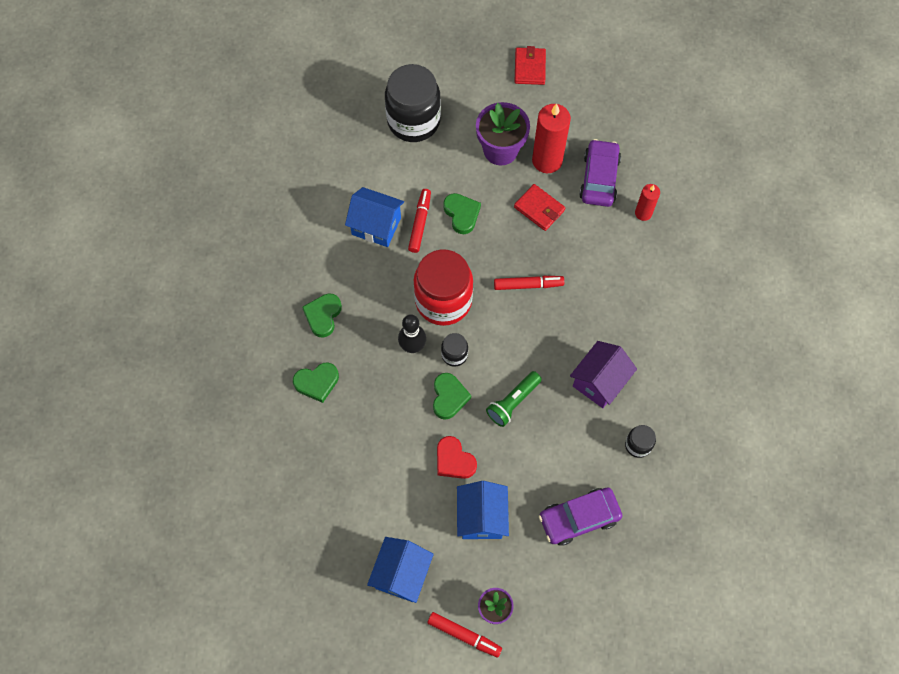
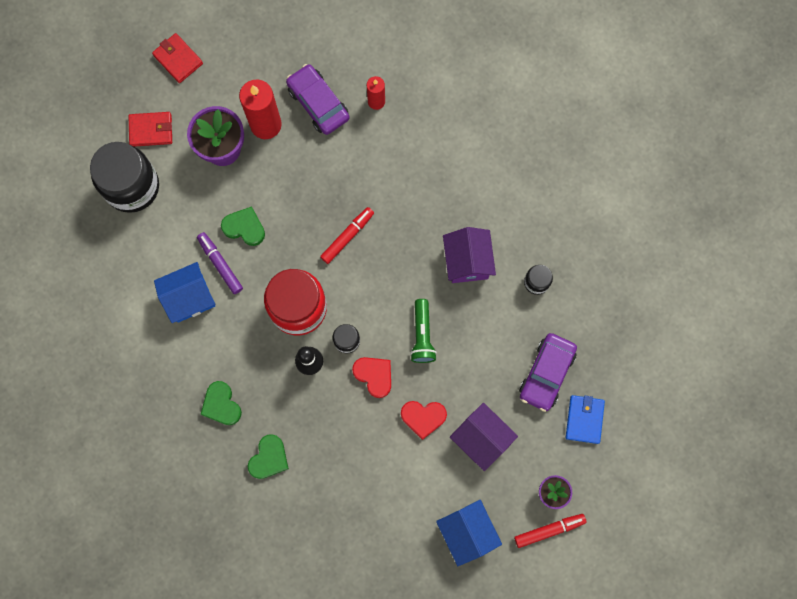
camera: 45 degrees left, 10 degrees up
red marker [408,189,431,253] -> purple marker [197,232,243,294]
green heart [433,373,471,420] -> red heart [352,357,391,398]
blue house [457,481,509,539] -> purple house [450,403,518,471]
red wallet [514,184,565,231] -> red wallet moved to [128,112,172,147]
none -> blue wallet [566,395,605,444]

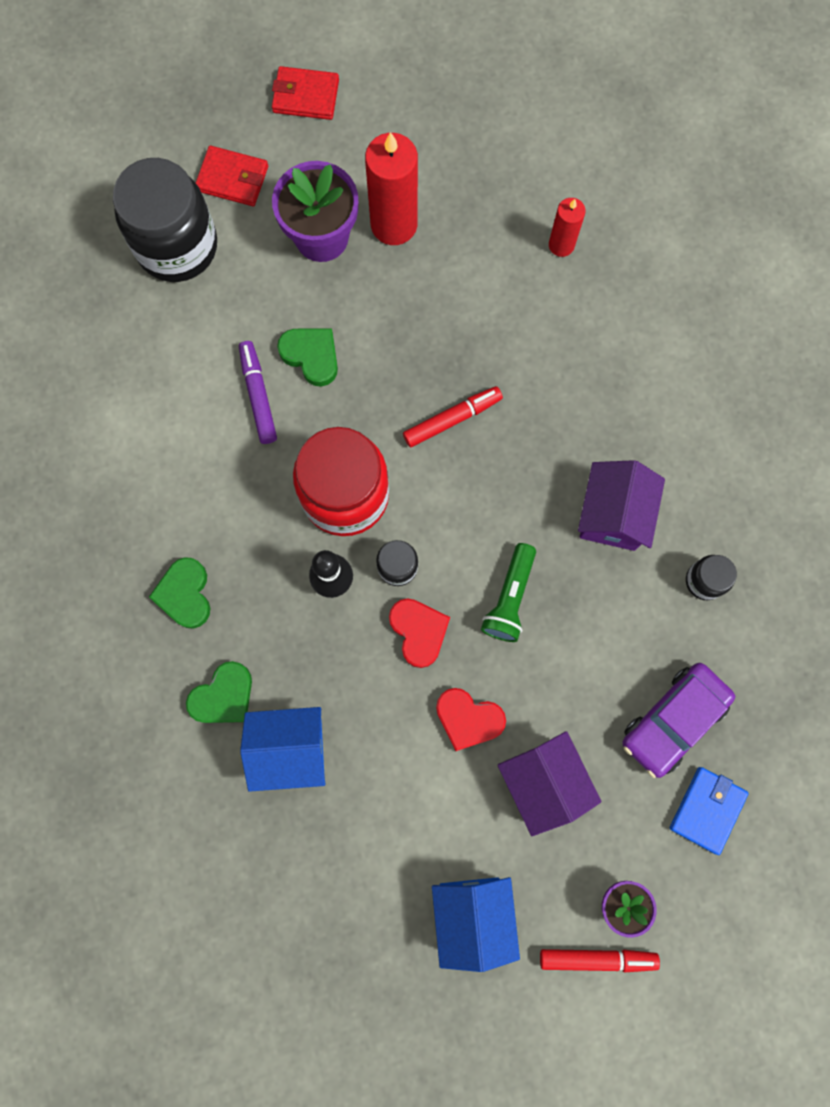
camera: 20 degrees right, 0 degrees up
red wallet [152,33,203,83] -> red wallet turned 60 degrees counterclockwise [272,66,339,120]
blue house [154,262,215,323] -> blue house moved to [240,707,325,792]
purple car [286,64,350,135] -> none

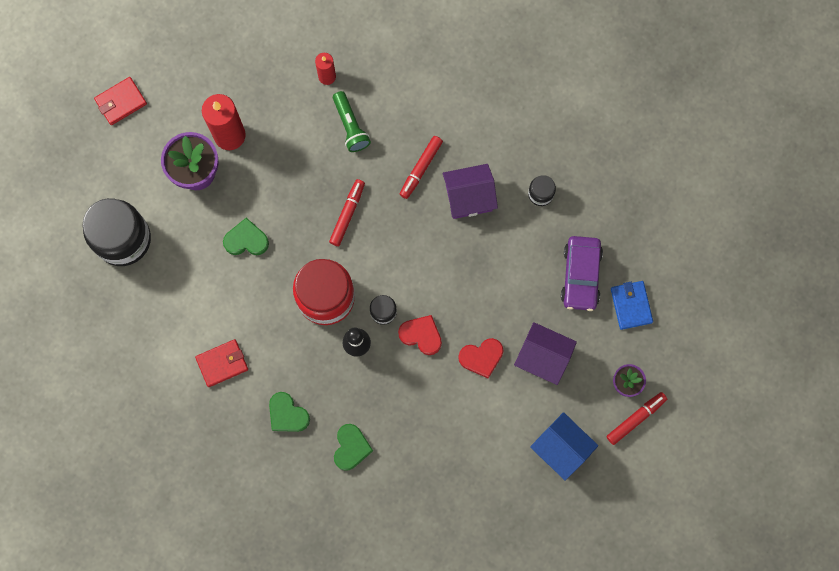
camera: 40 degrees left, 0 degrees up
red wallet [196,146,268,206] -> red wallet moved to [195,339,248,387]
purple marker [239,341,277,444] -> none
blue house [240,707,325,792] -> none
green flashlight [481,543,536,642] -> green flashlight moved to [333,91,371,152]
purple house [578,460,665,551] -> purple house turned 75 degrees counterclockwise [443,164,498,219]
none -> red marker [400,136,443,199]

